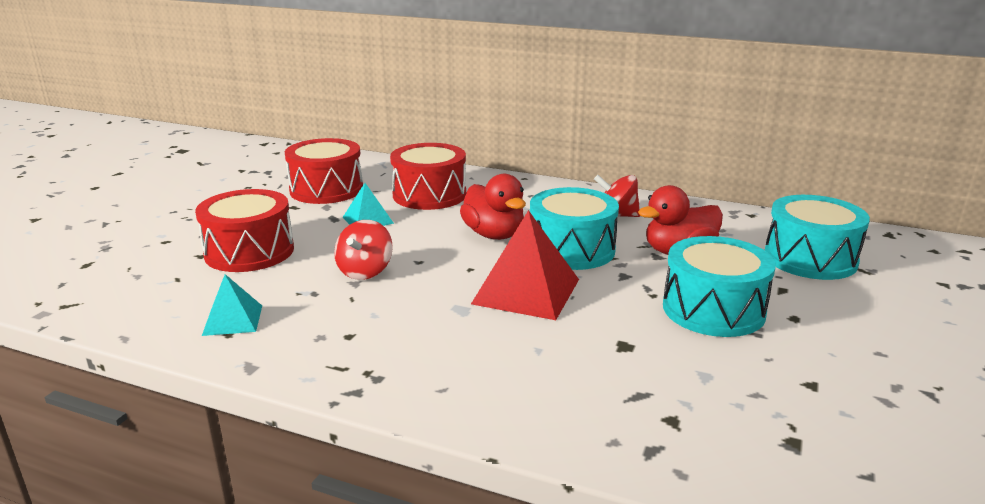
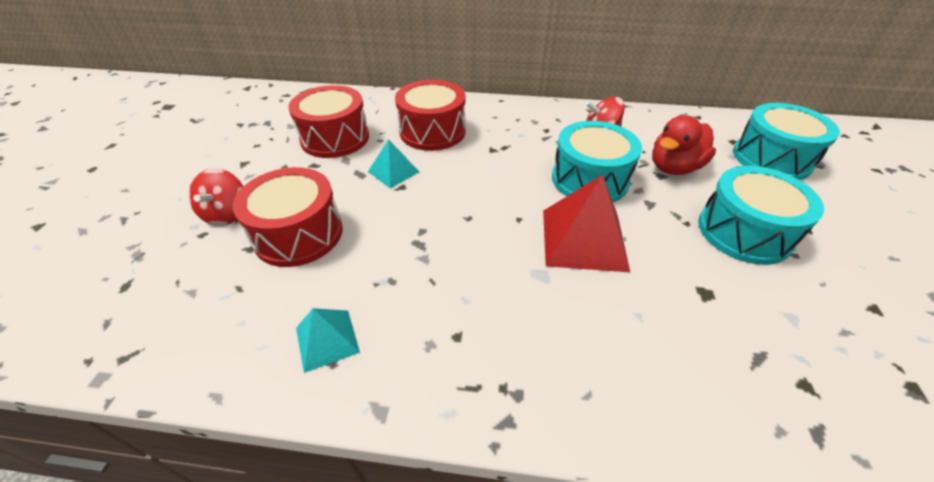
camera: 15 degrees left, 20 degrees up
red spinning top [334,220,393,280] -> red spinning top moved to [189,168,243,226]
red duck [460,174,526,240] -> none

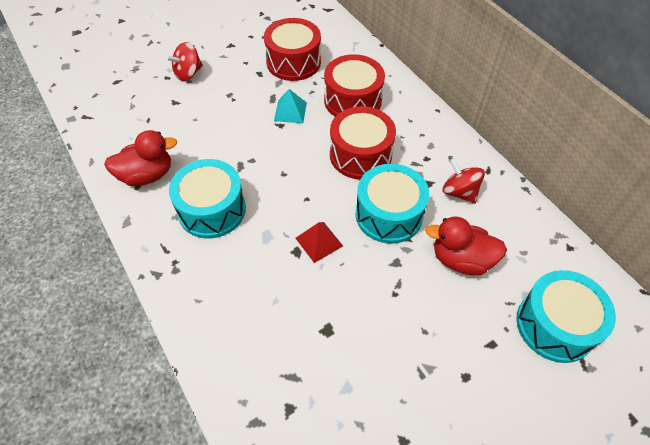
camera: 50 degrees right, 10 degrees up
red drum [233,167,343,267] -> red drum moved to [330,106,396,179]
turquoise pyramid [296,308,360,373] -> red duck [104,130,177,186]
red pyramid [543,175,630,272] -> red pyramid [295,222,343,263], size x0.56
turquoise drum [698,166,824,265] -> turquoise drum moved to [169,159,246,239]

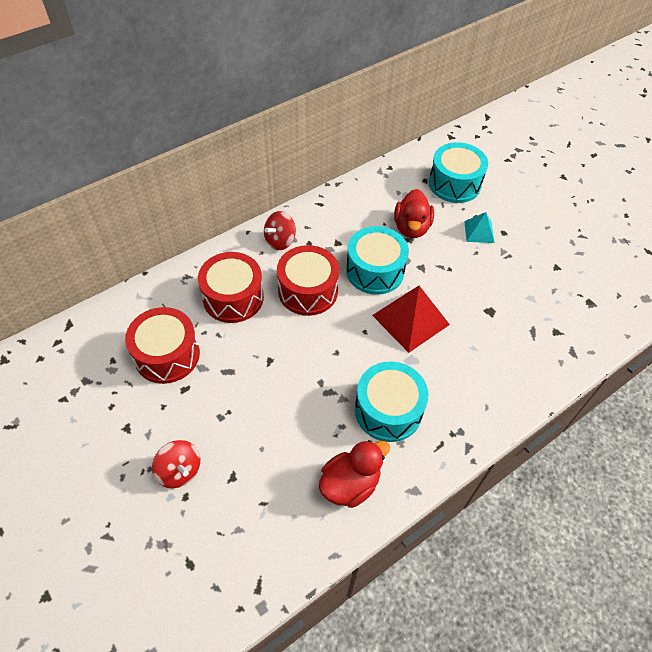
camera: 95 degrees left, 0 degrees up
red duck [104,130,177,186] -> red duck turned 75 degrees clockwise [319,440,390,508]
turquoise pyramid [274,89,307,123] -> turquoise pyramid moved to [464,212,494,243]
red pyramid [295,222,343,263] -> red pyramid [372,286,450,353], size x1.80
red spinning top [443,158,485,204] -> red spinning top moved to [264,211,296,250]

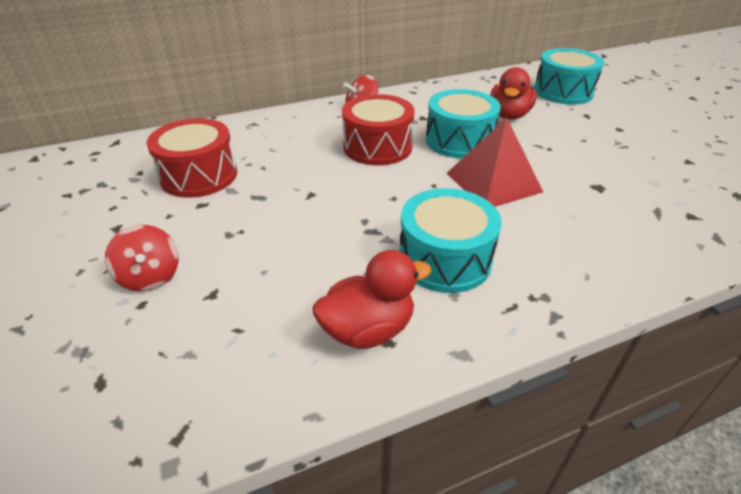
camera: 15 degrees right, 15 degrees down
red drum [198,252,264,323] -> none
turquoise pyramid [464,212,494,243] -> none

